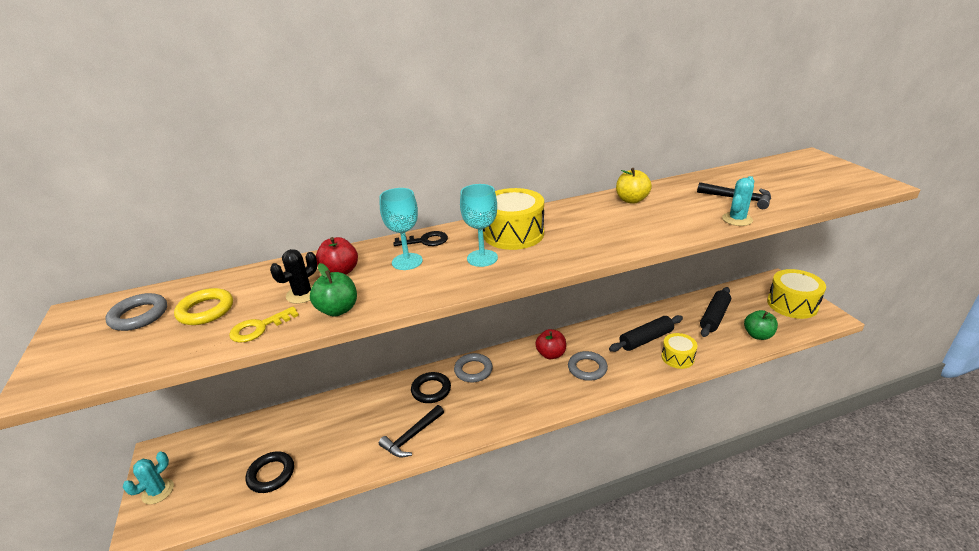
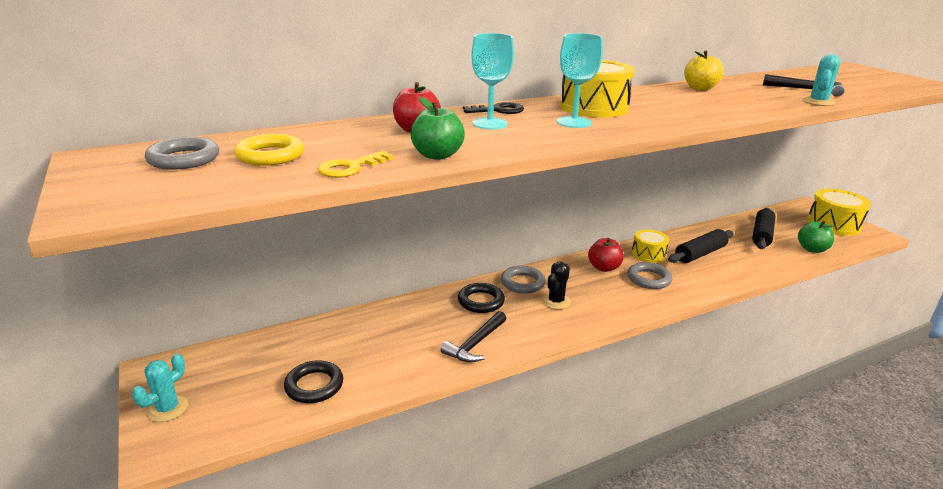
camera: 10 degrees left, 5 degrees down
black cactus [270,249,317,304] -> black cactus moved to [542,262,571,309]
yellow drum [661,333,697,369] -> yellow drum moved to [632,229,669,263]

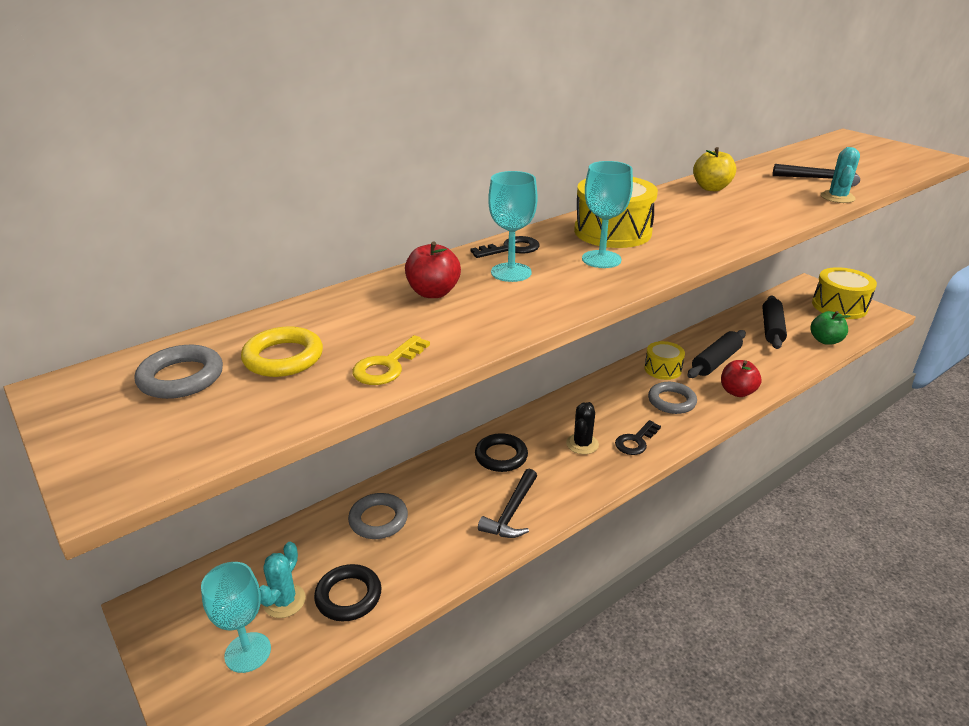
camera: 10 degrees left, 5 degrees up
turquoise cactus [132,354,188,422] -> turquoise cactus moved to [260,542,306,618]
green apple [411,97,465,160] -> none
grey ring [501,266,546,293] -> grey ring moved to [348,493,408,539]
red apple [588,238,624,272] -> red apple moved to [721,360,762,397]
none -> turquoise goblet [201,562,271,673]
none -> black key [615,420,661,455]

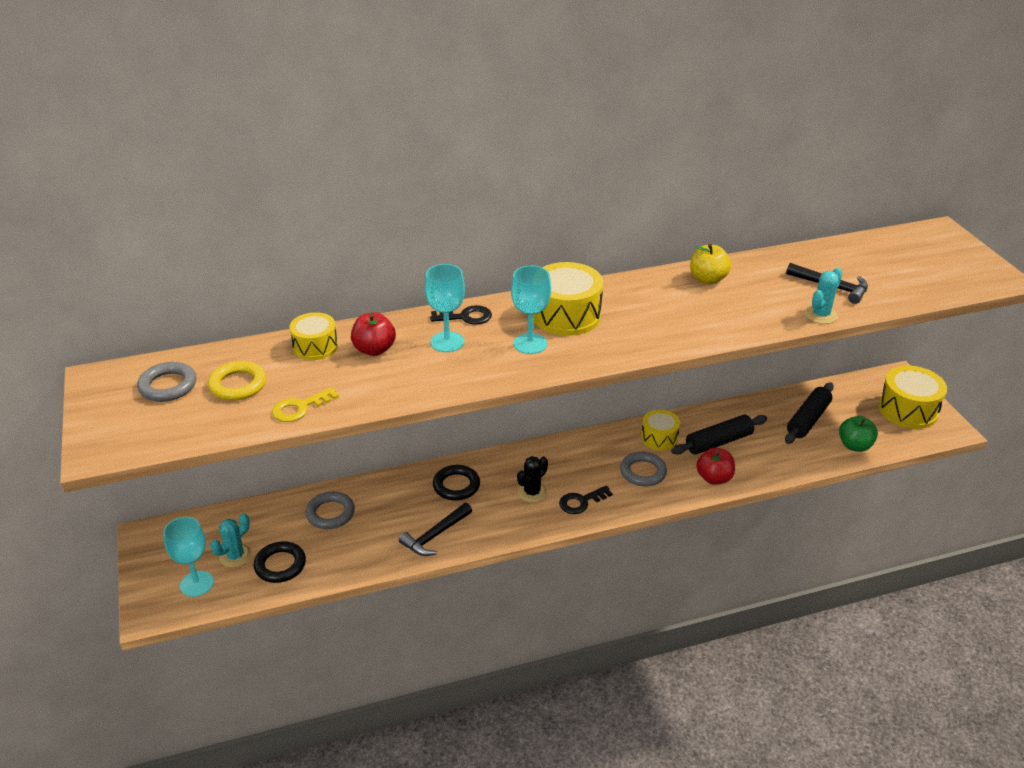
camera: 20 degrees right, 5 degrees up
none -> yellow drum [290,312,338,360]

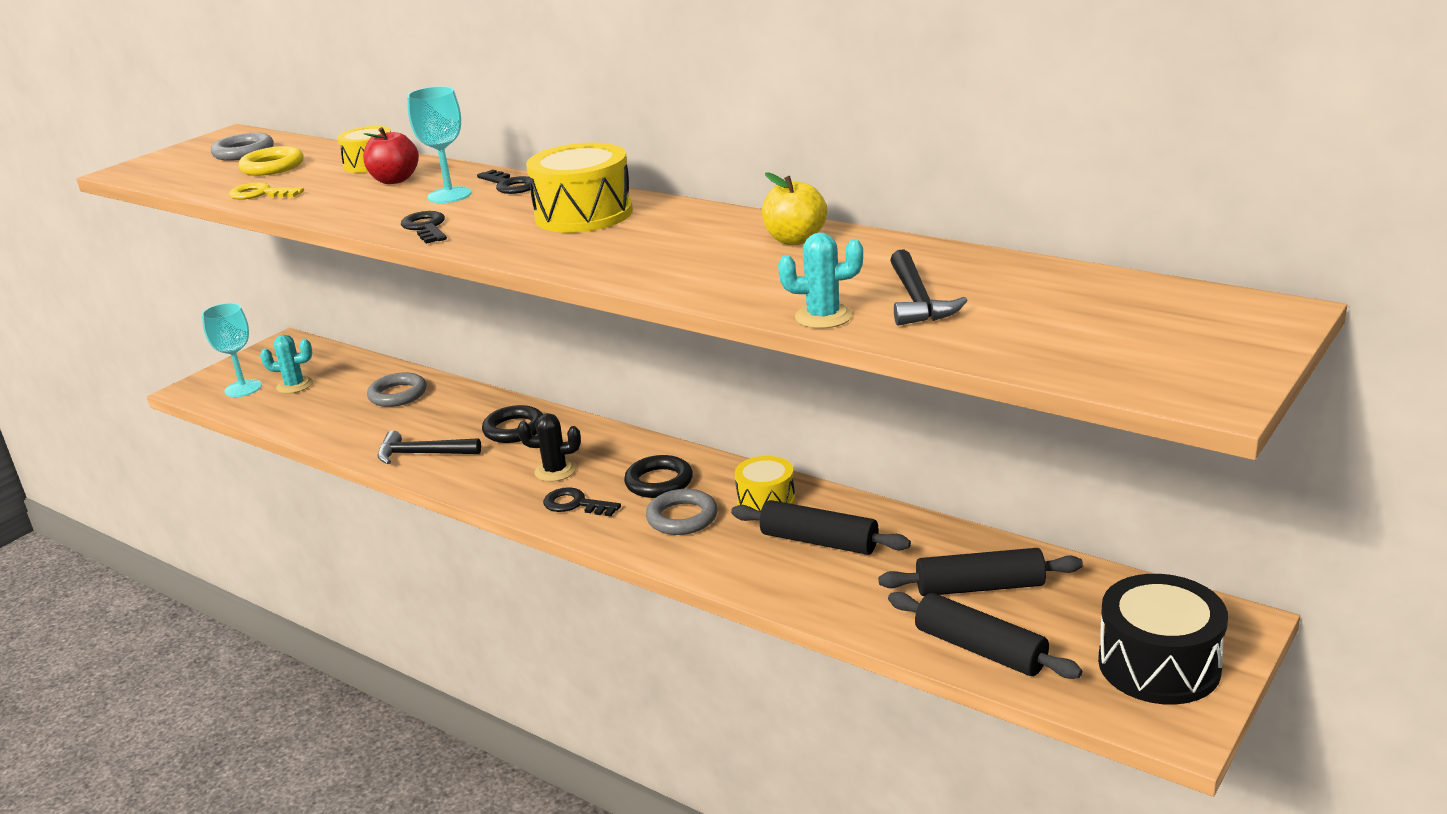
camera: 55 degrees right, 10 degrees down
black ring [253,541,306,583] -> black ring moved to [624,455,693,498]
turquoise goblet [511,265,551,354] -> none
red apple [696,447,735,485] -> none
green apple [839,416,878,452] -> black rolling pin [888,592,1082,679]
yellow drum [878,366,947,429] -> black drum [1098,574,1228,705]
none -> black key [401,211,447,244]

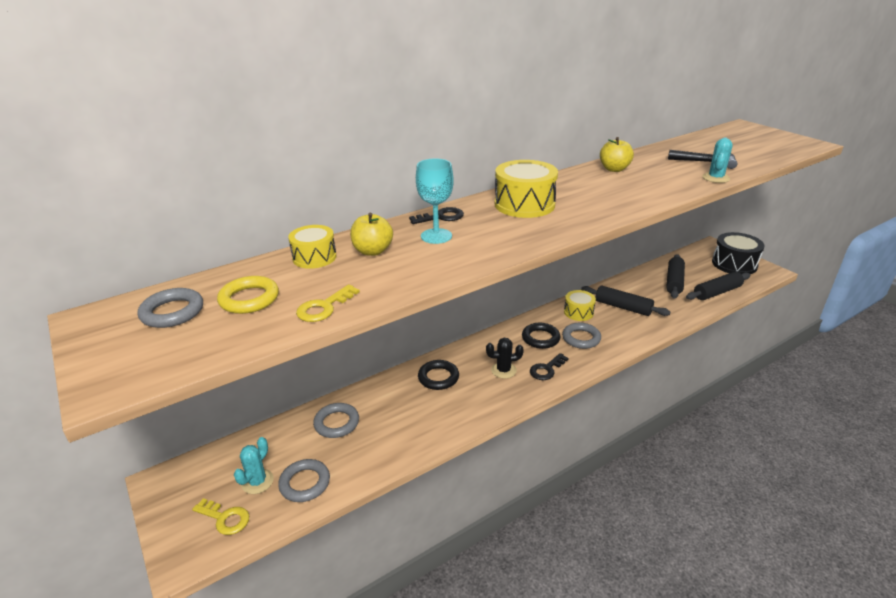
camera: 70 degrees left, 5 degrees up
turquoise goblet [202,303,262,397] -> yellow key [192,498,249,535]
red apple [363,127,419,184] -> yellow apple [350,213,393,256]
black hammer [378,430,481,464] -> none
black key [401,211,447,244] -> none
black cactus [517,413,581,482] -> black cactus turned 60 degrees clockwise [486,338,524,379]
black rolling pin [731,500,911,555] -> black rolling pin turned 75 degrees clockwise [581,285,671,316]
none -> grey ring [278,459,330,502]

